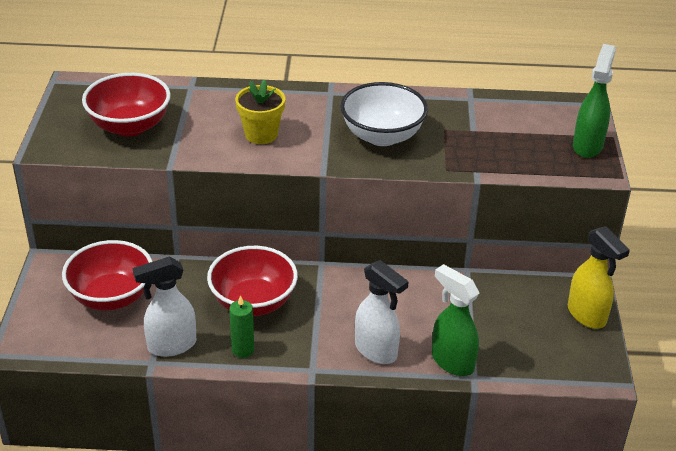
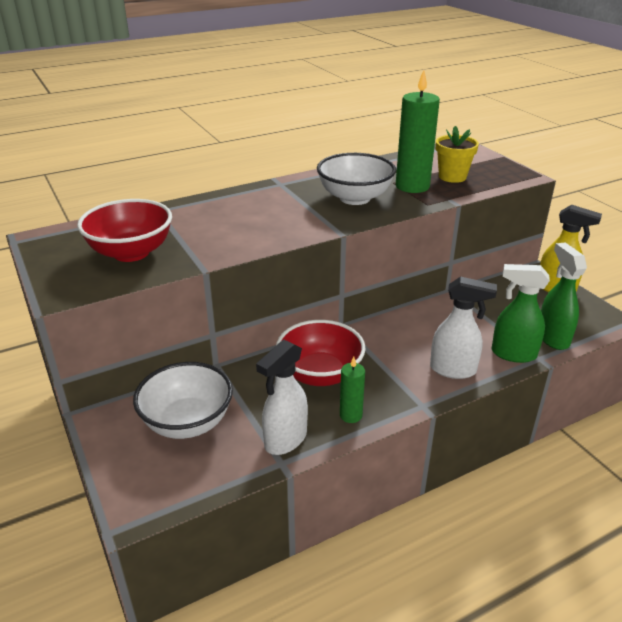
camera: 30 degrees left, 5 degrees down
red bowl [62,240,153,310] -> white bowl [133,362,233,439]
yellow flower pot [235,79,285,144] -> yellow flower pot moved to [436,126,479,183]
green spray bottle [573,44,616,158] -> green spray bottle moved to [541,242,587,350]
none -> green candle [396,70,440,193]

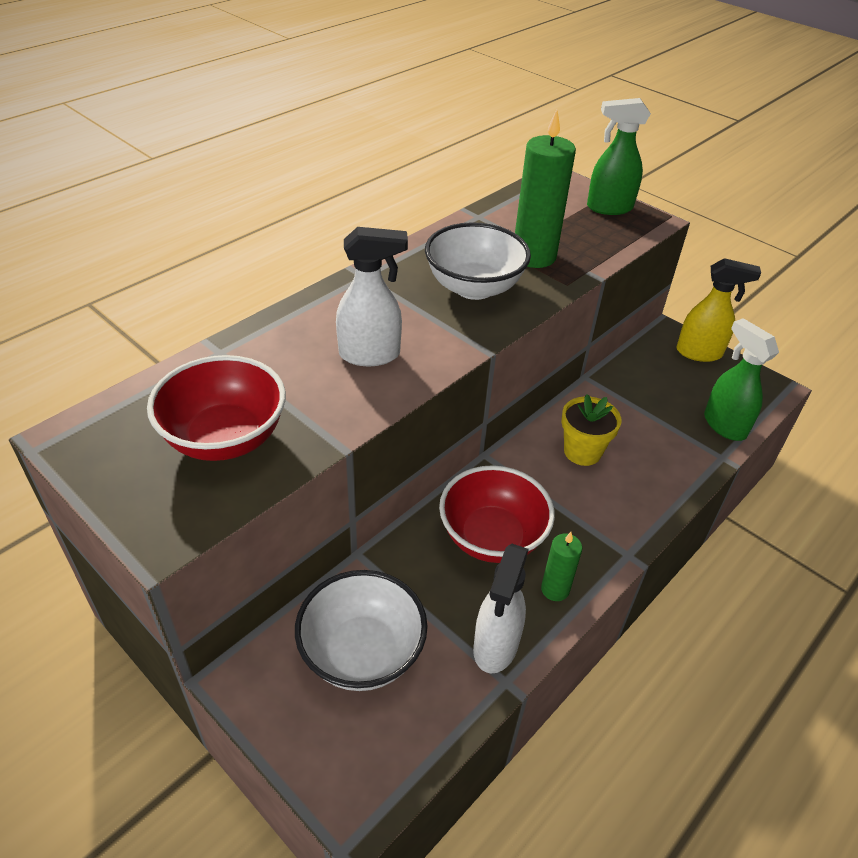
camera: 20 degrees left, 10 degrees up
white spray bottle [430,277,497,379] -> white spray bottle moved to [336,227,408,366]
yellow flower pot [436,126,479,183] -> yellow flower pot moved to [561,394,621,466]
green spray bottle [492,264,550,363] -> green spray bottle moved to [587,98,651,215]

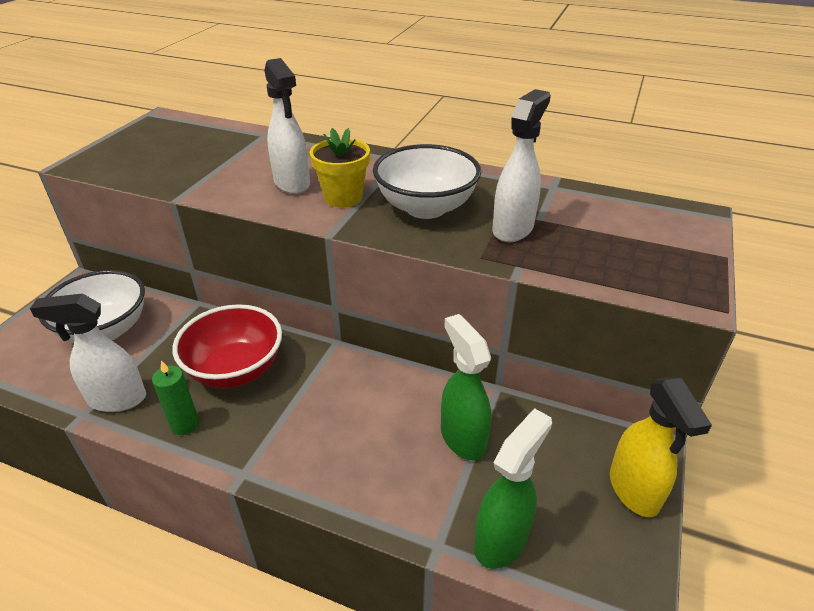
camera: 70 degrees right, 5 degrees down
red bowl [147,355,286,461] -> none
green candle [515,110,576,268] -> white spray bottle [492,89,551,242]
yellow flower pot [561,394,621,466] -> yellow flower pot moved to [309,128,370,208]
green spray bottle [587,98,651,215] -> green spray bottle moved to [441,314,491,460]

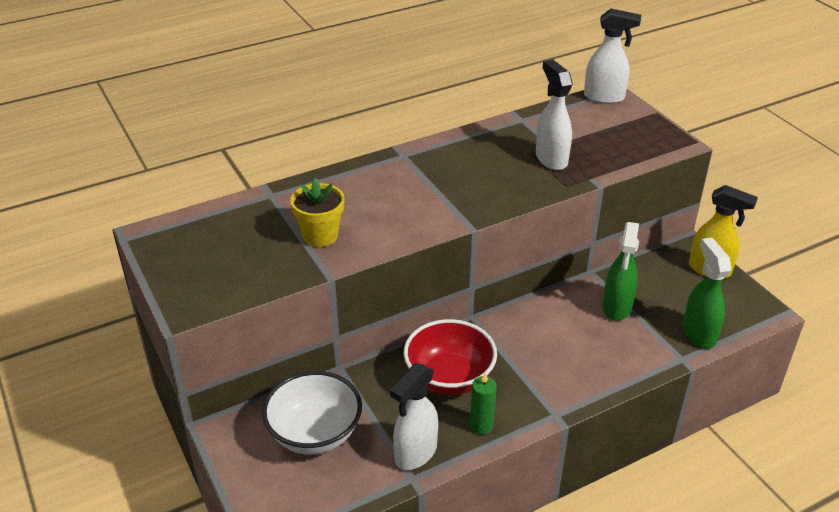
camera: 50 degrees left, 0 degrees up
white spray bottle [264,58,310,194] -> white spray bottle moved to [584,9,641,104]
yellow flower pot [309,128,370,208] -> yellow flower pot moved to [290,178,344,247]
white bowl [373,144,481,219] -> none
green spray bottle [441,314,491,460] -> green spray bottle turned 90 degrees counterclockwise [603,222,639,321]

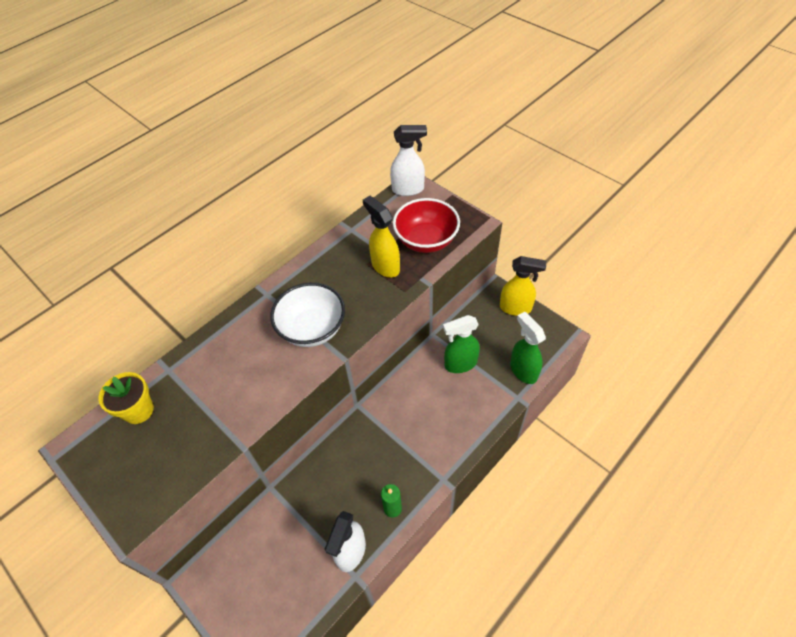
camera: 15 degrees left, 15 degrees up
white bowl [262,371,362,455] -> white bowl moved to [270,283,345,347]
yellow flower pot [290,178,344,247] -> yellow flower pot moved to [99,372,154,424]
red bowl [404,319,497,395] -> red bowl moved to [393,198,460,253]
white spray bottle [536,59,573,170] -> yellow spray bottle [363,196,400,278]
green spray bottle [603,222,639,321] -> green spray bottle turned 75 degrees clockwise [443,315,480,373]

